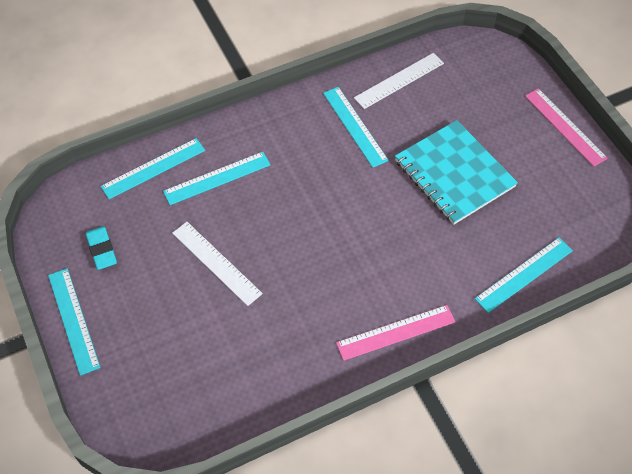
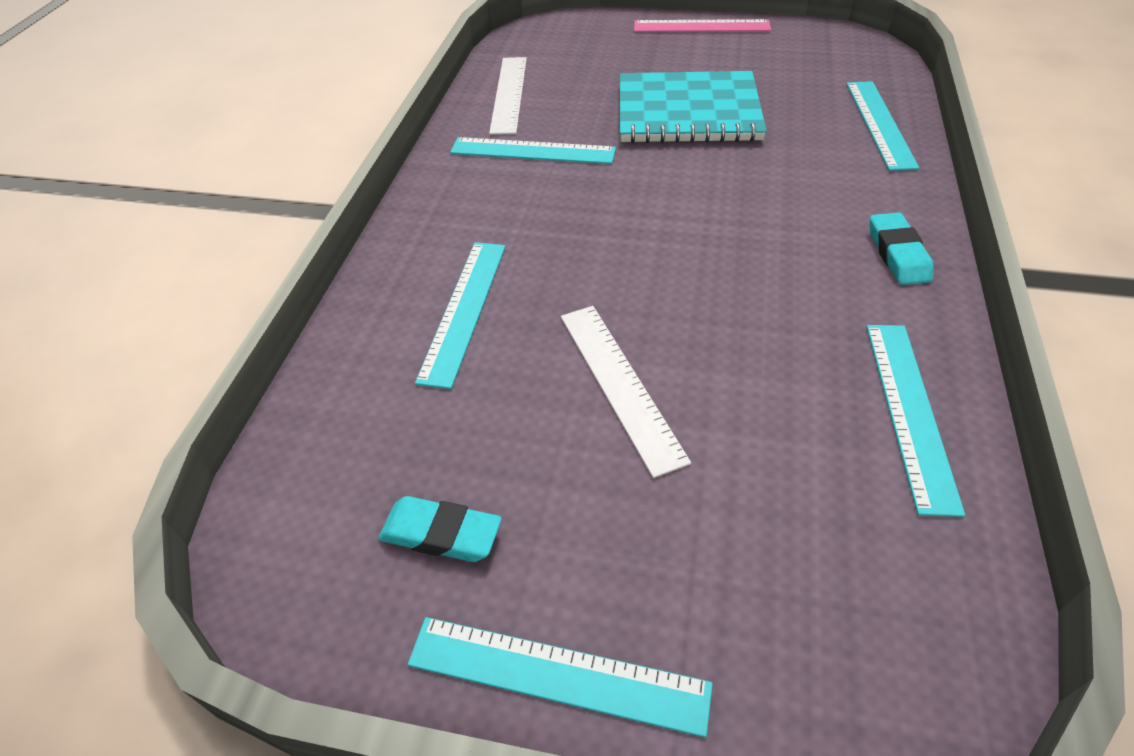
camera: 50 degrees left, 10 degrees down
turquoise ruler [101,138,205,199] -> turquoise ruler moved to [866,325,965,517]
white ruler [172,222,263,306] -> white ruler turned 75 degrees clockwise [561,306,691,478]
pink ruler [336,305,455,361] -> turquoise eraser [870,212,934,285]

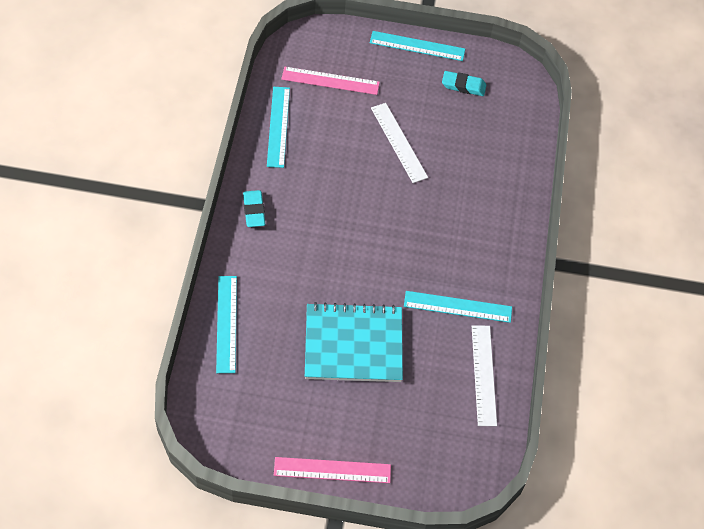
camera: 170 degrees right, 10 degrees up
turquoise ruler [415,242,506,389] -> none
none -> pink ruler [281,67,380,95]

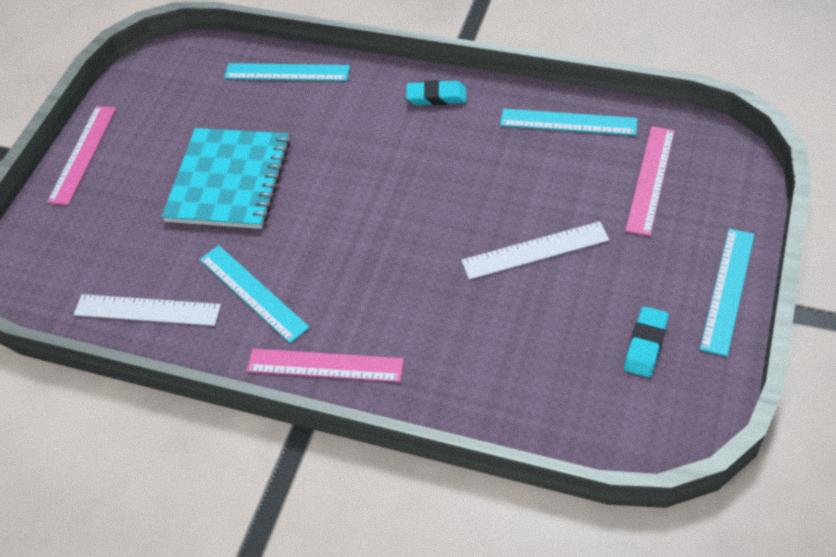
camera: 110 degrees right, 5 degrees down
turquoise ruler [404,291,512,323] -> turquoise ruler turned 60 degrees counterclockwise [200,245,310,343]
none -> pink ruler [247,349,404,382]

